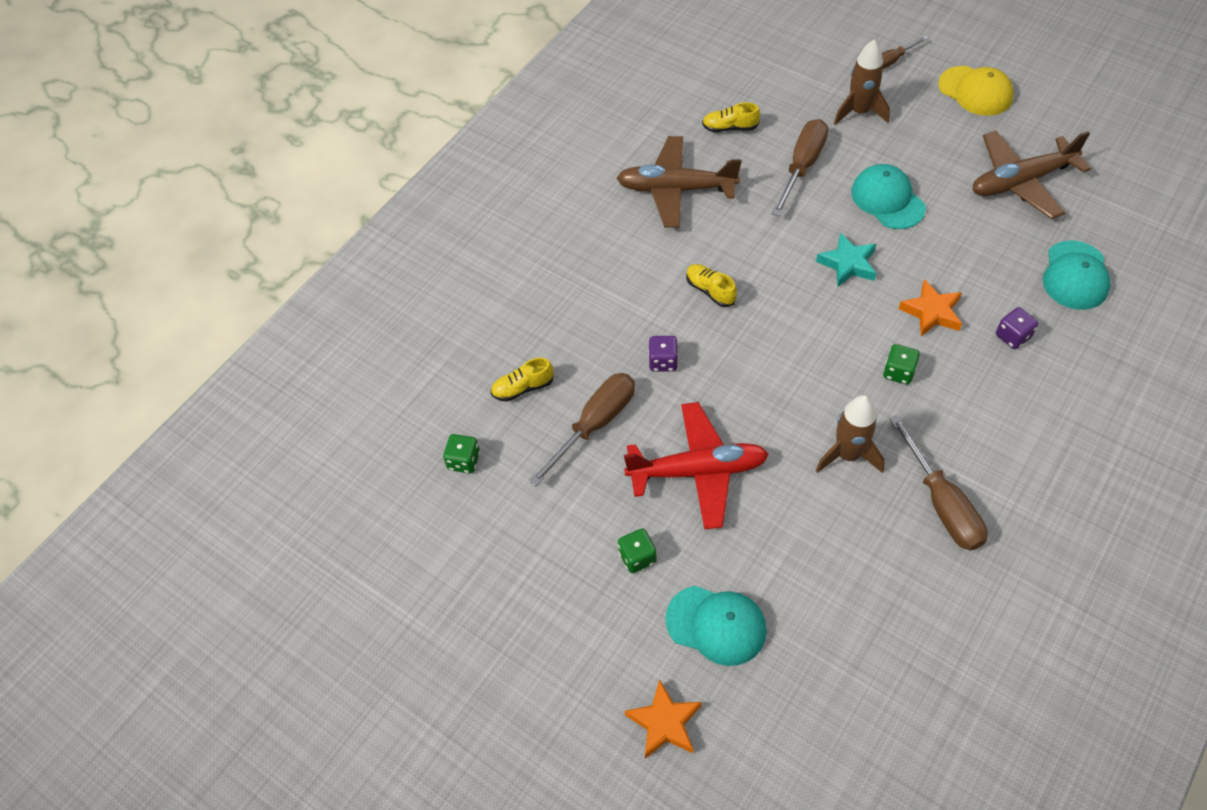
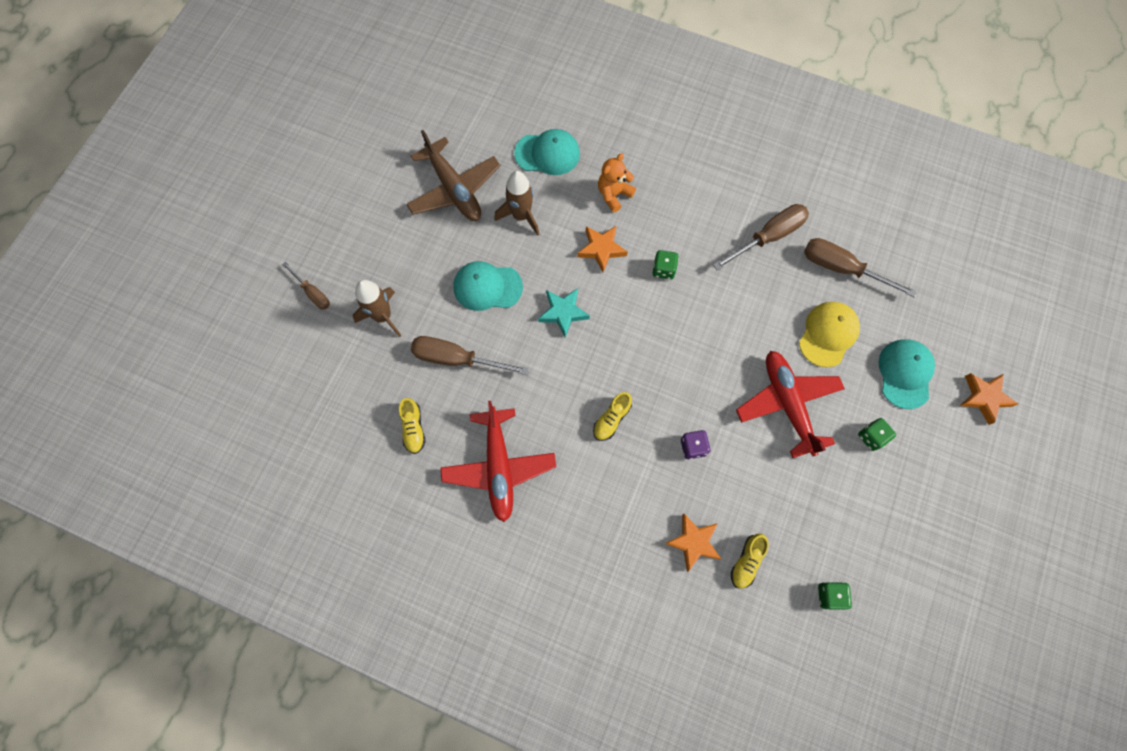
camera: 105 degrees left, 15 degrees up
yellow shoe [491,358,554,402] -> yellow shoe turned 60 degrees clockwise [731,533,769,589]
brown screwdriver [529,373,635,486] -> brown screwdriver moved to [804,238,917,297]
brown plane [617,136,741,228] -> red plane [440,401,556,522]
brown rocket [816,395,885,473] -> brown rocket moved to [494,171,539,236]
turquoise cap [851,164,926,229] -> turquoise cap turned 45 degrees clockwise [453,261,523,311]
yellow cap [938,66,1014,116] -> yellow cap moved to [799,302,860,367]
purple dice [996,307,1038,349] -> orange teddy bear [598,153,636,212]
none -> orange star [664,514,721,572]

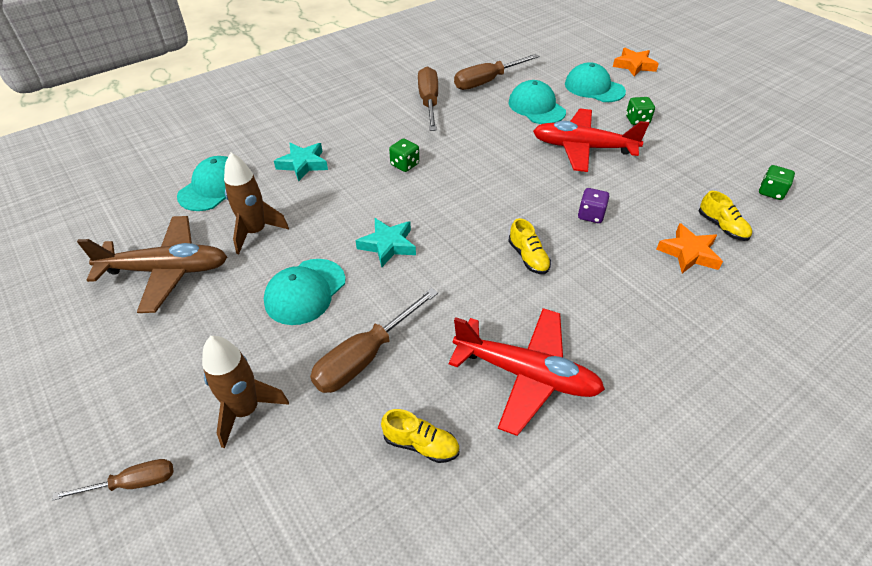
camera: 60 degrees left, 25 degrees down
orange star [577,226,628,272] -> none
orange teddy bear [598,153,636,212] -> turquoise star [274,143,328,181]
yellow cap [799,302,860,367] -> turquoise cap [508,80,566,124]

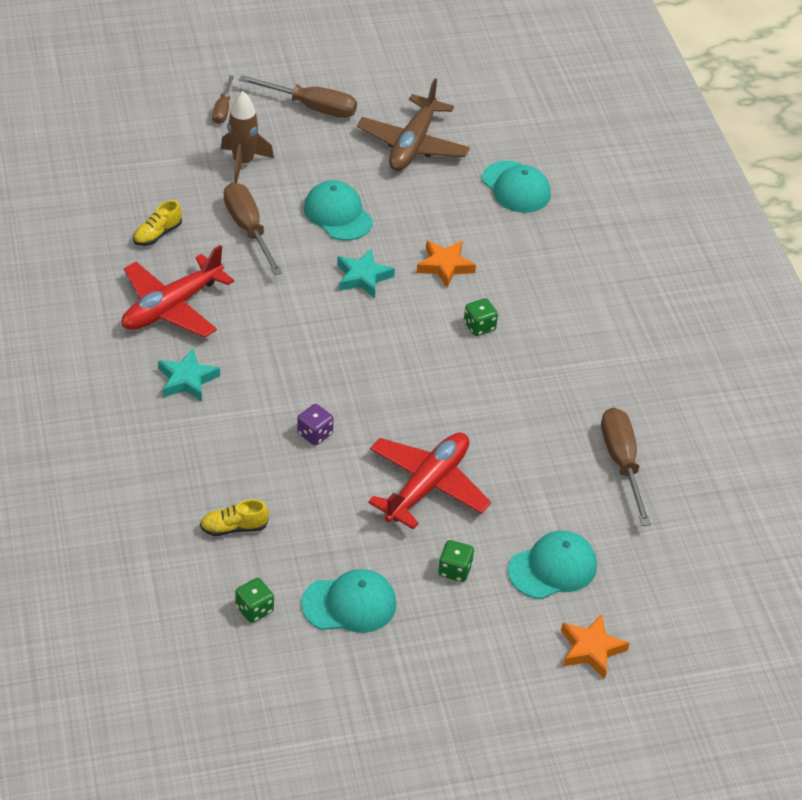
camera: 110 degrees right, 0 degrees up
brown rocket [224,153,289,254] -> none
turquoise star [274,143,328,181] -> turquoise star moved to [158,349,220,402]
brown screwdriver [418,66,438,131] -> brown screwdriver moved to [239,75,357,118]
turquoise cap [508,80,566,124] -> turquoise cap moved to [301,569,396,633]
yellow shoe [508,218,551,274] -> none
orange star [656,223,723,274] -> orange star moved to [417,241,476,287]

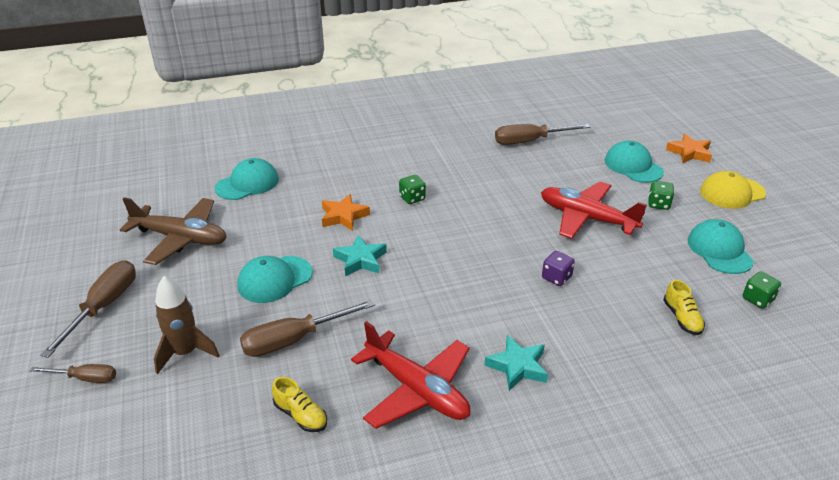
camera: 90 degrees left, 10 degrees down
none -> yellow cap [700,171,766,209]

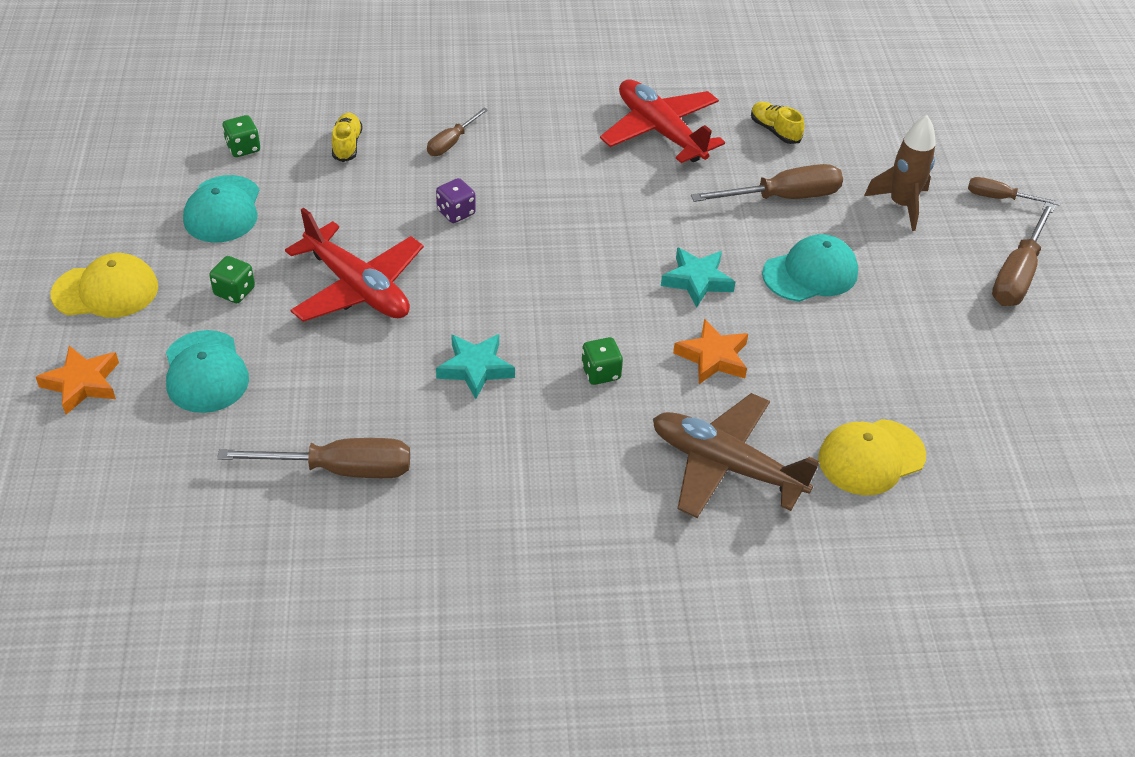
camera: 170 degrees left, 10 degrees up
brown plane [120,197,227,265] -> brown plane moved to [653,393,819,518]
turquoise cap [215,158,279,200] -> yellow cap [818,419,926,495]
turquoise star [484,335,548,391] -> turquoise star moved to [436,334,515,399]
none -> brown screwdriver [427,107,488,156]

